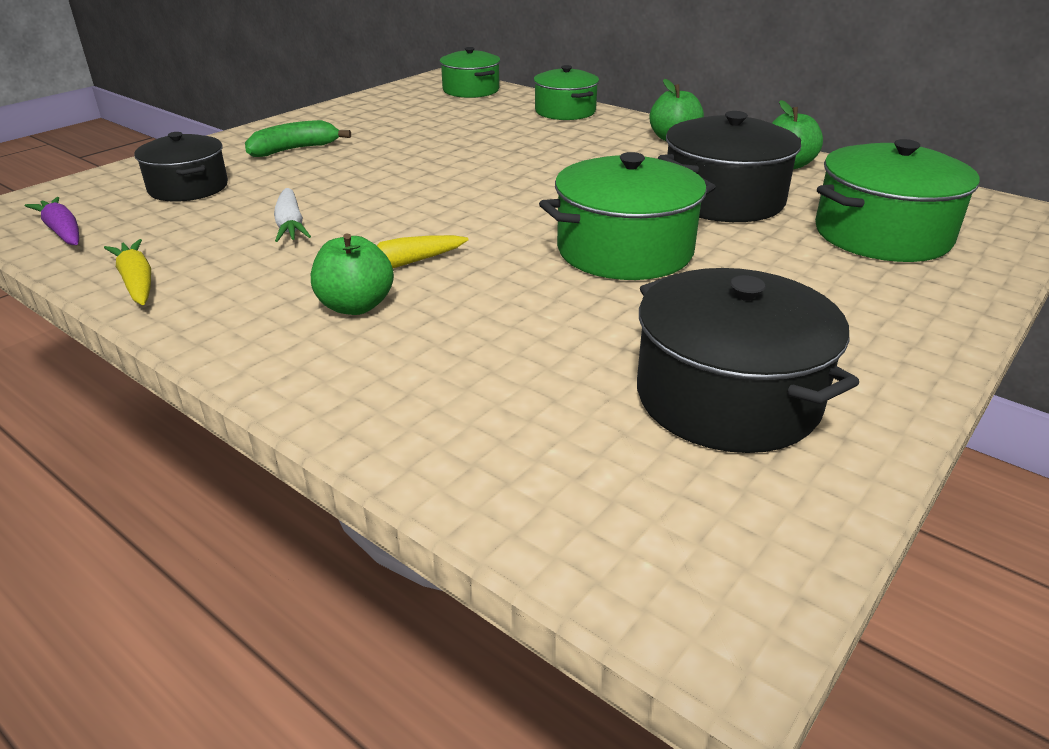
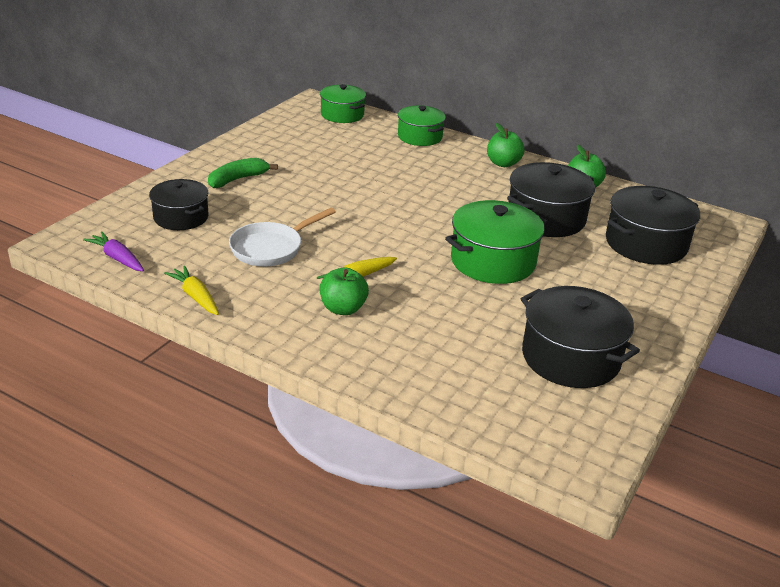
camera: 10 degrees left, 0 degrees up
white carrot [274,188,311,242] -> white pan [229,208,336,266]
green pot [815,139,980,262] -> black pot [606,186,700,265]

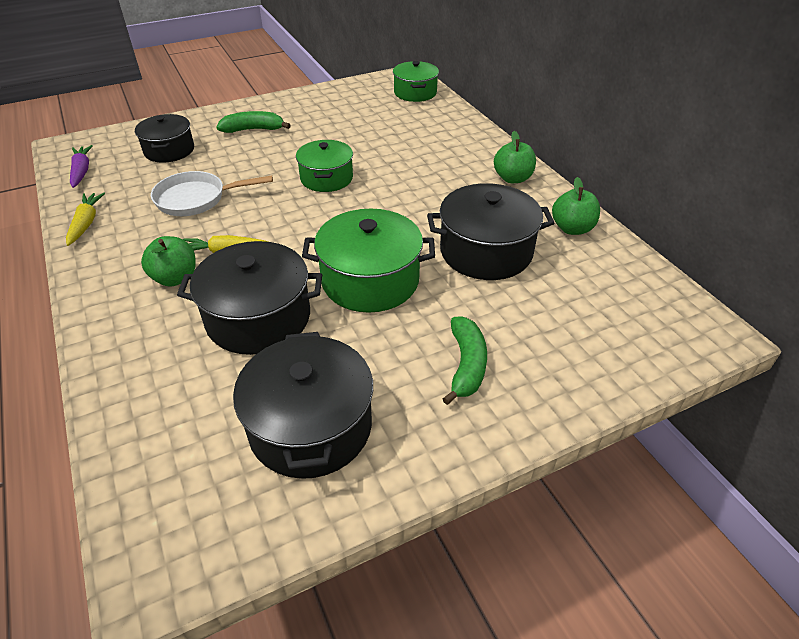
camera: 35 degrees right, 10 degrees up
green pot [398,105,446,146] -> green pot moved to [296,140,353,192]
black pot [606,186,700,265] -> black pot moved to [177,241,322,355]
none -> green banana [443,316,487,405]

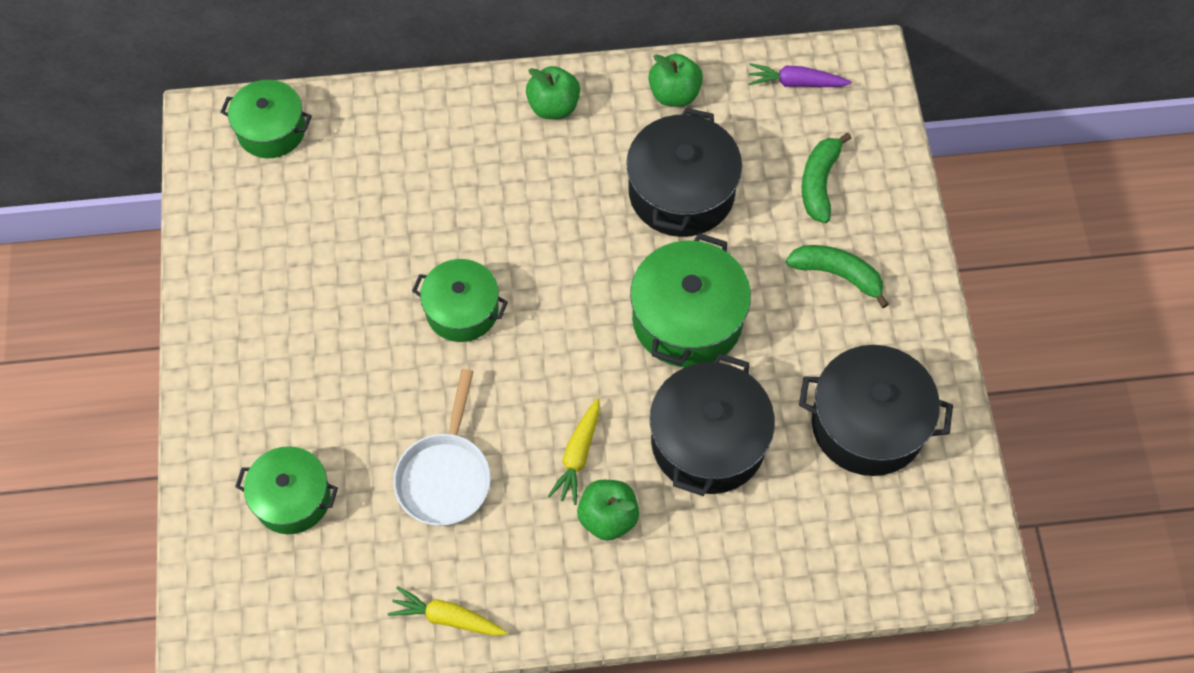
camera: 70 degrees left, 20 degrees up
purple carrot [70,145,93,188] -> purple carrot moved to [748,63,852,87]
black pot [135,114,194,163] -> green pot [235,446,338,534]
green banana [217,111,291,133] -> green banana moved to [802,133,851,223]

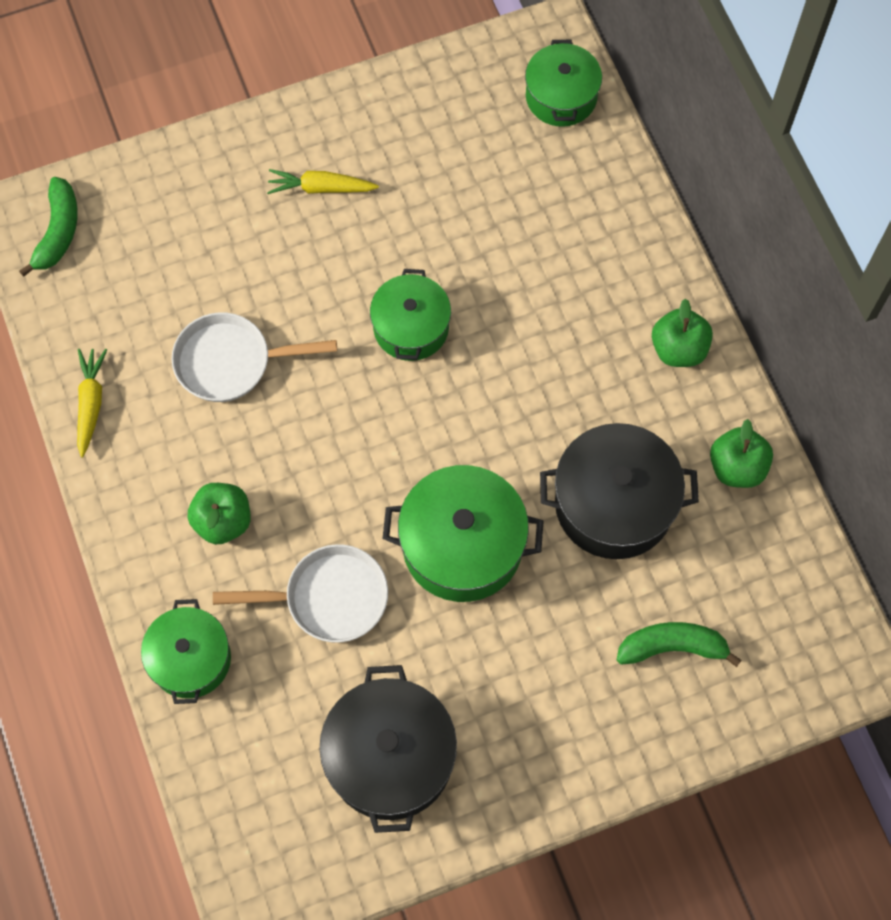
camera: 75 degrees right, 5 degrees up
green pot [235,446,338,534] -> green pot moved to [141,599,231,704]
yellow carrot [548,398,600,505] -> yellow carrot moved to [267,169,379,194]
black pot [650,353,775,496] -> white pan [213,544,388,643]
purple carrot [748,63,852,87] -> none
green banana [786,245,889,308] -> green banana moved to [19,177,78,277]

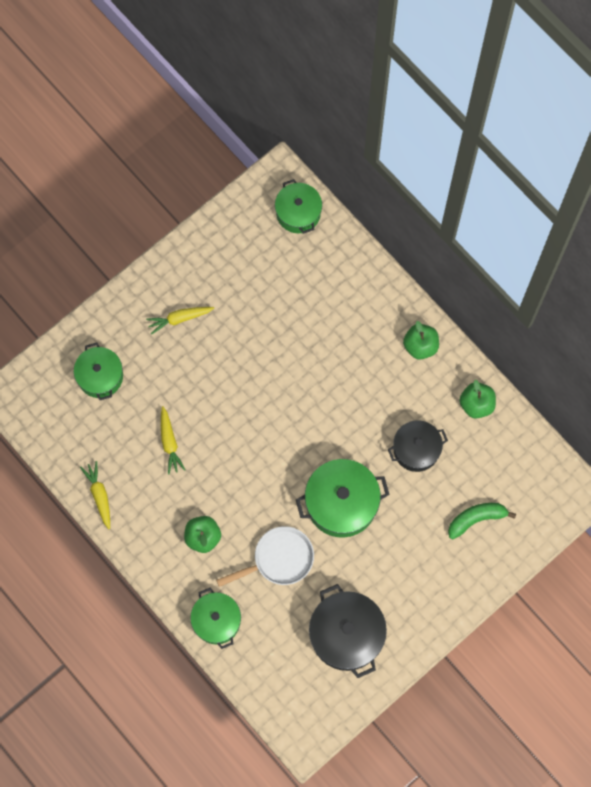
camera: 20 degrees left, 5 degrees up
green banana [19,177,78,277] -> none
white pan [172,312,337,402] -> yellow carrot [161,406,185,474]
green pot [370,269,451,361] -> green pot moved to [74,343,123,400]
black pot [540,423,699,559] -> black pot [388,420,448,472], size x0.66

